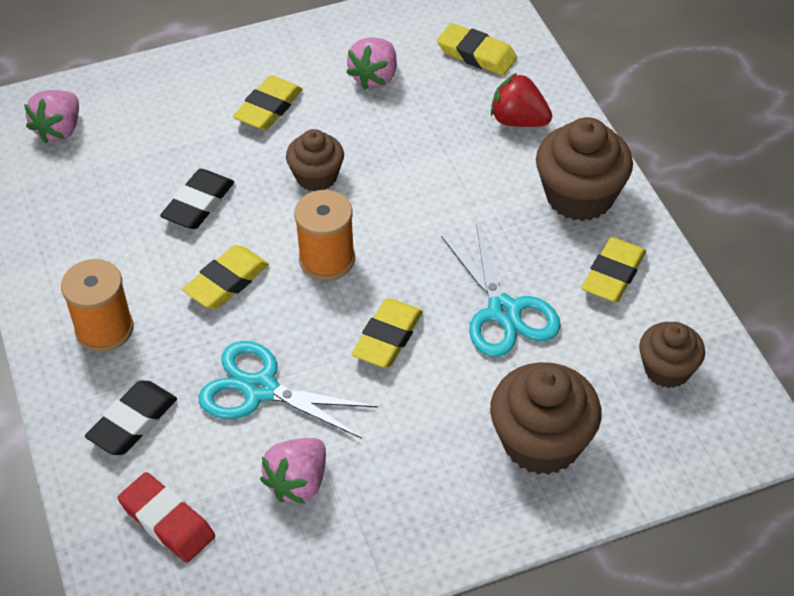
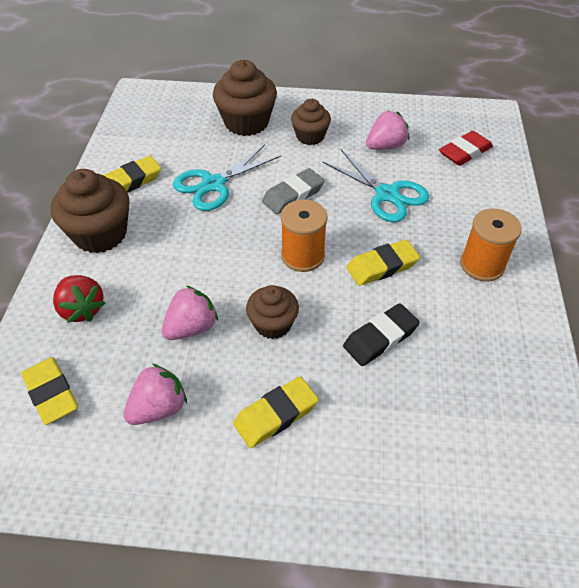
camera: 155 degrees left, 0 degrees up
pink strawberry [24,90,79,144] -> pink strawberry moved to [161,286,218,340]
black eraser [85,380,177,455] -> none
red eraser [118,472,215,563] -> red eraser turned 75 degrees clockwise [439,131,493,166]
yellow eraser [351,298,423,368] -> grey eraser [262,168,325,214]
turquoise scissors [441,224,561,357] -> turquoise scissors turned 135 degrees counterclockwise [173,145,281,211]
brown cupcake [639,322,705,388] -> brown cupcake moved to [291,99,331,145]

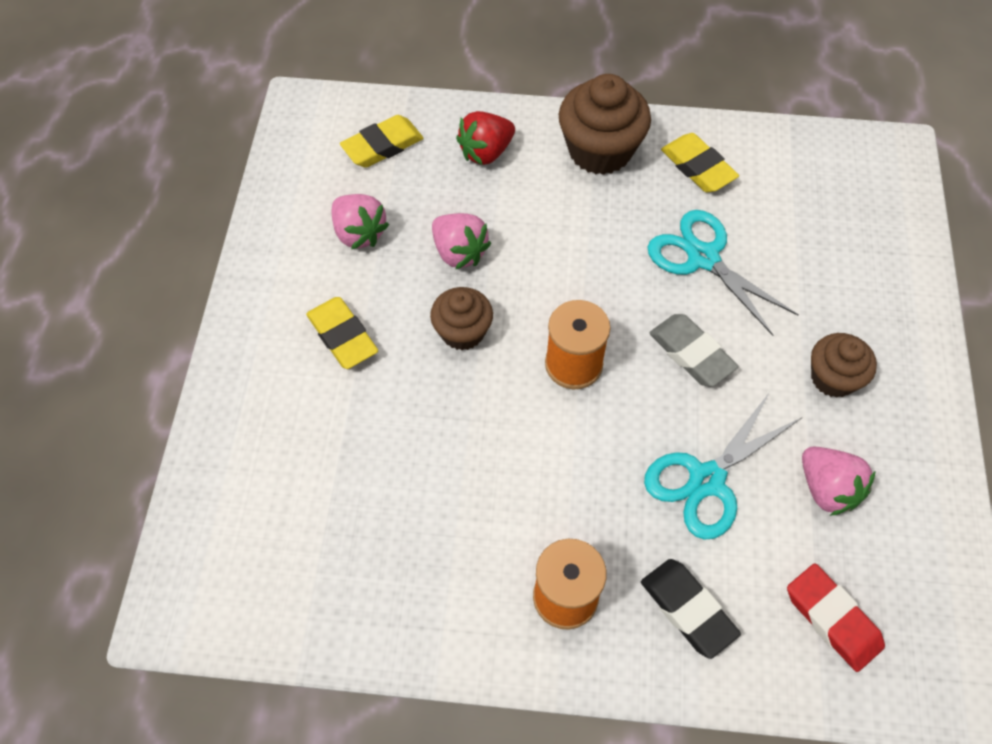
camera: 90 degrees right, 10 degrees up
brown cupcake [213,60,277,136] -> none
black eraser [343,303,420,366] -> black eraser moved to [641,559,741,659]
yellow eraser [346,239,420,286] -> none

